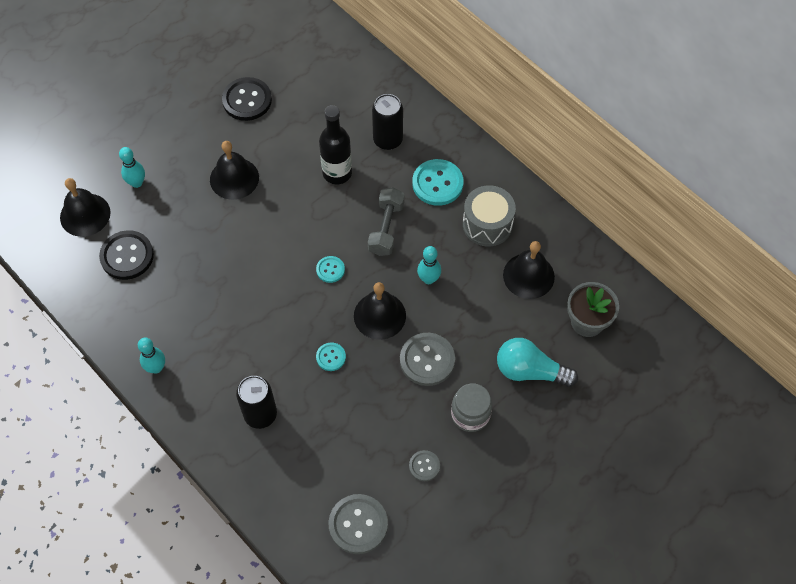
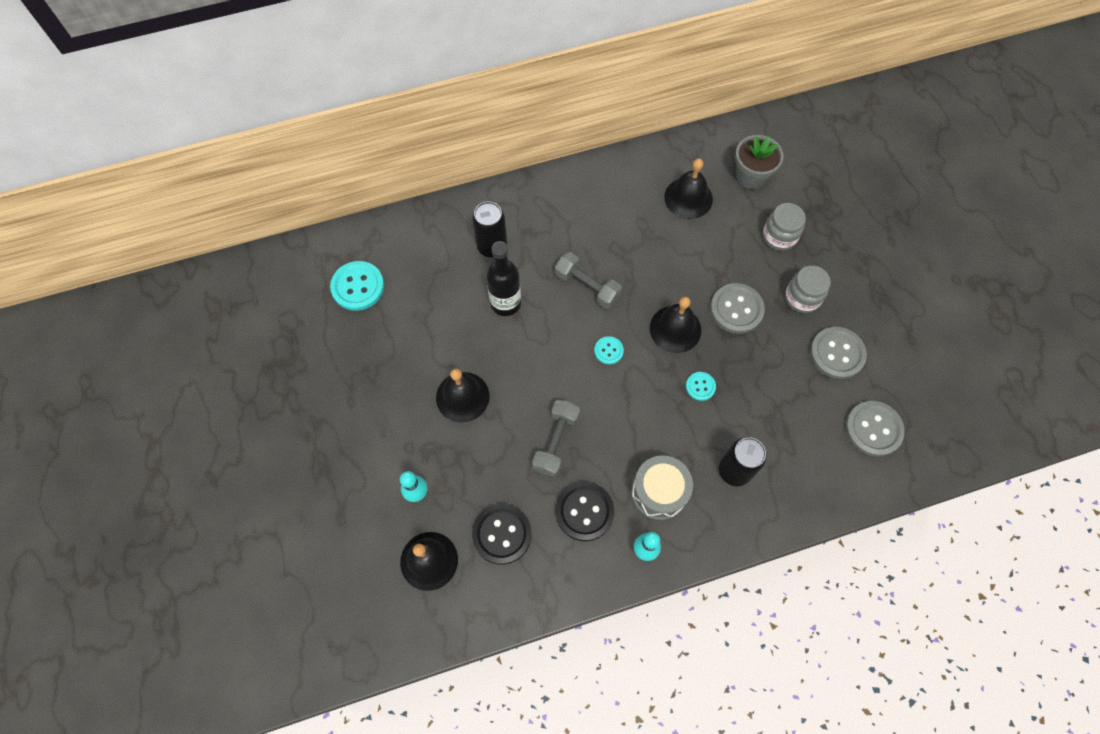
camera: 65 degrees left, 5 degrees up
black button [222,77,272,121] -> black button moved to [556,482,614,541]
grey button [409,450,440,481] -> grey button [810,327,867,379], size x1.86
turquoise button [412,159,463,206] -> turquoise button moved to [330,261,384,311]
turquoise bowling pin [417,246,441,284] -> none
grey drum [463,185,516,247] -> grey drum moved to [631,455,693,520]
turquoise light bulb [497,338,578,387] -> grey jar [763,203,806,251]
none -> grey dumbbell [532,400,580,477]

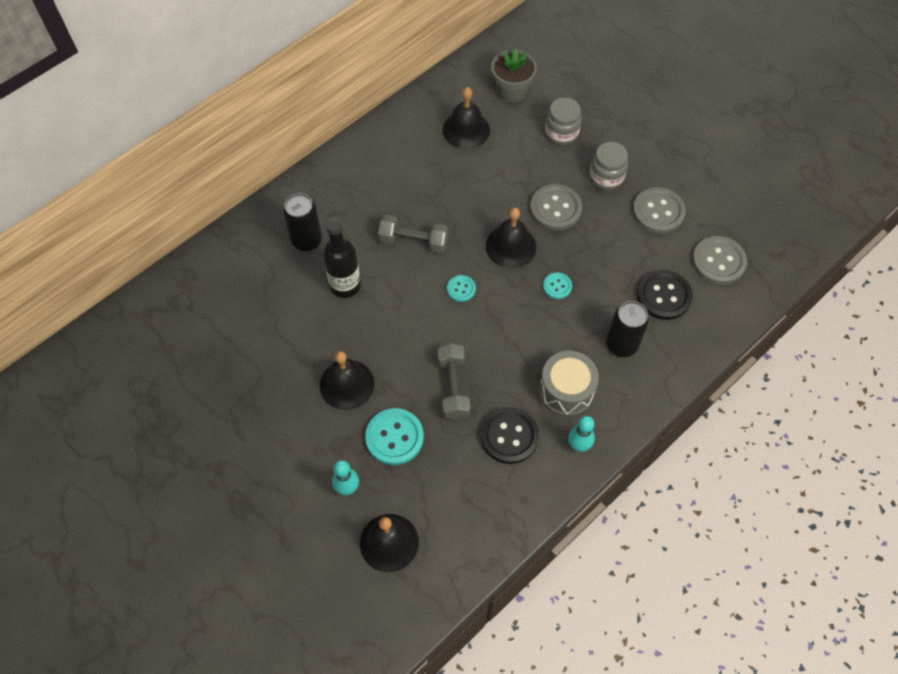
camera: 25 degrees left, 5 degrees down
turquoise button [330,261,384,311] -> turquoise button moved to [365,408,424,465]
black button [472,504,532,565] -> black button moved to [637,270,693,320]

